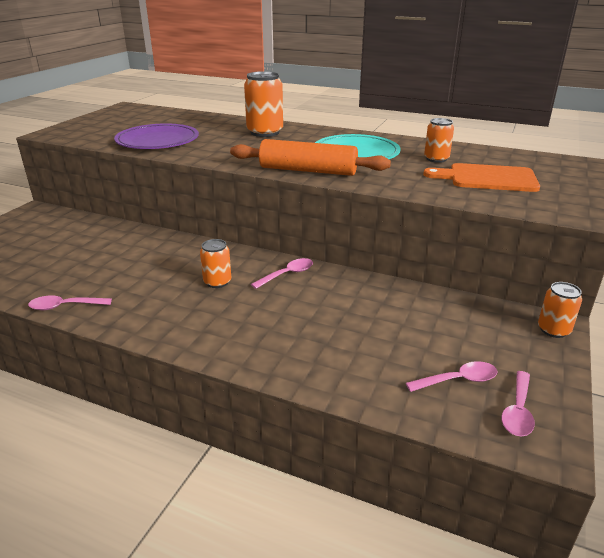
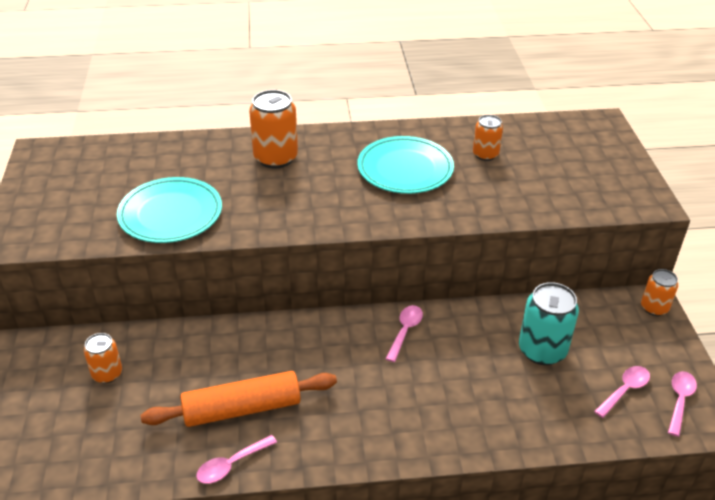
camera: 30 degrees left, 10 degrees up
purple plate [114,123,199,149] -> turquoise plate [117,177,222,243]
orange can [200,239,231,288] -> orange can moved to [84,333,122,383]
orange rolling pin [230,139,391,176] -> orange rolling pin moved to [141,371,337,427]
orange cutting board [423,163,540,192] -> none
pink spoon [501,371,535,437] -> pink spoon turned 150 degrees counterclockwise [668,371,697,437]
none -> turquoise can [519,282,579,365]

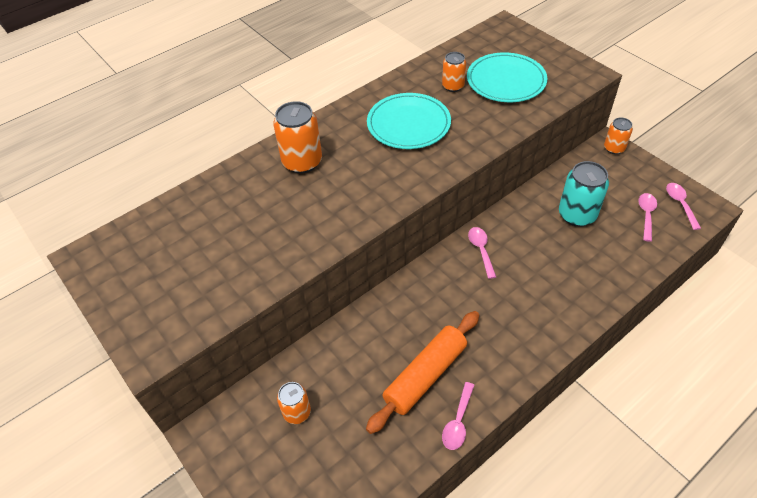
camera: 30 degrees left, 10 degrees up
turquoise plate [117,177,222,243] -> turquoise plate moved to [467,52,548,102]

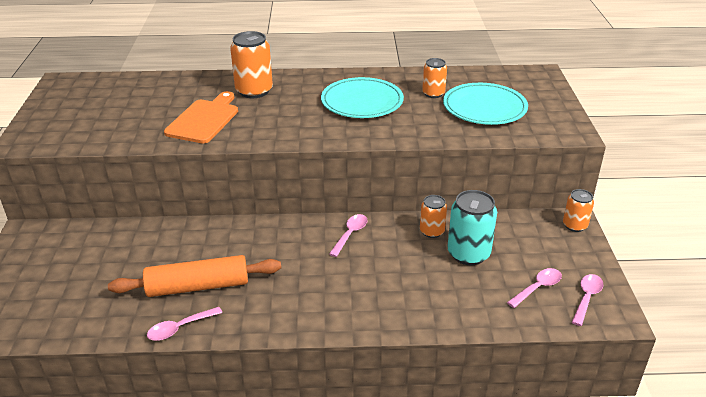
camera: 35 degrees right, 15 degrees down
orange can [277,382,311,424] -> orange can moved to [420,195,447,238]
none -> orange cutting board [164,91,238,143]

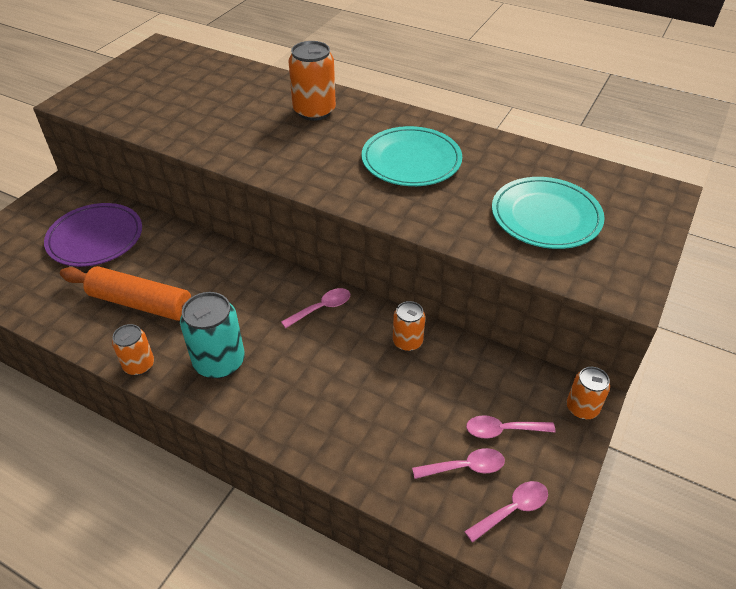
camera: 30 degrees right, 10 degrees up
pink spoon [147,307,222,341] -> pink spoon moved to [466,415,555,439]
orange cutting board [164,91,238,143] -> none
orange can [422,58,447,98] -> orange can moved to [112,324,154,375]
turquoise can [447,190,497,265] -> turquoise can moved to [180,292,245,379]
none -> purple plate [44,203,142,267]

